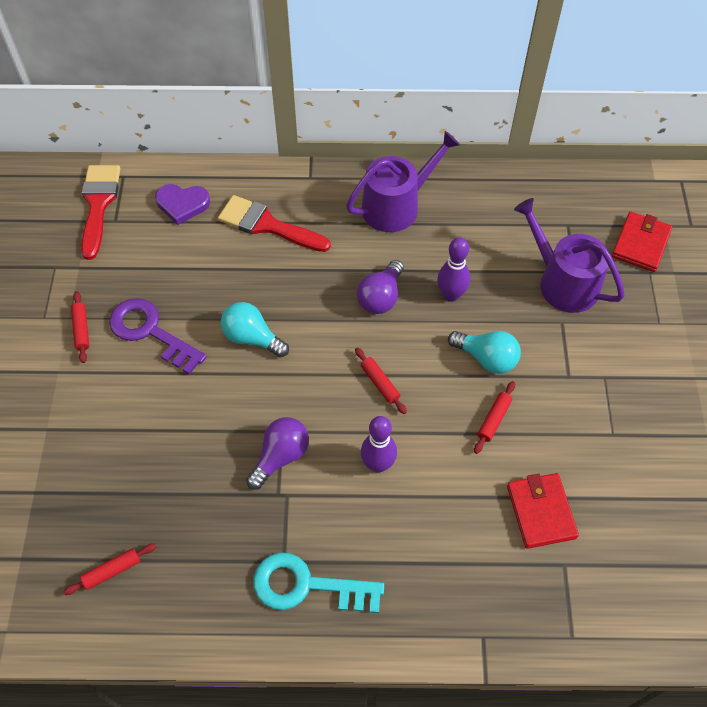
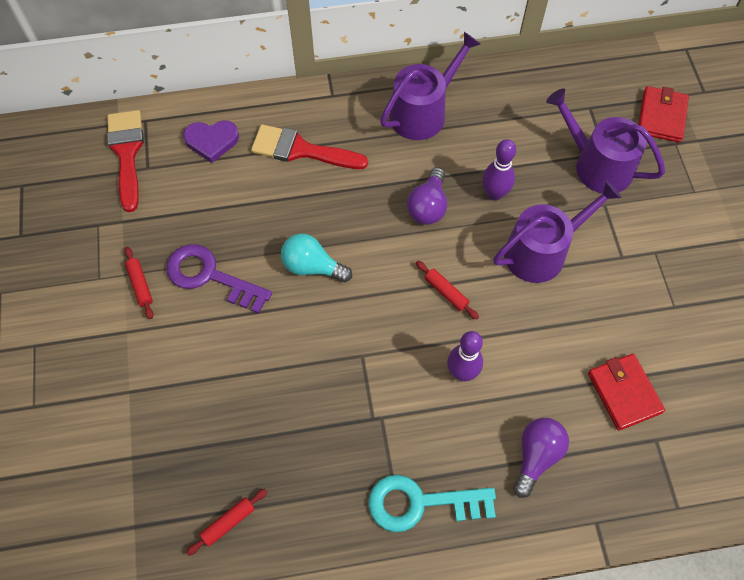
camera: 10 degrees left, 5 degrees up
purple light bulb [246,417,309,490] -> purple light bulb moved to [513,418,569,498]
turquoise light bulb [448,331,521,374] -> purple watering can [493,180,622,283]
red rolling pin [474,381,515,454] -> none

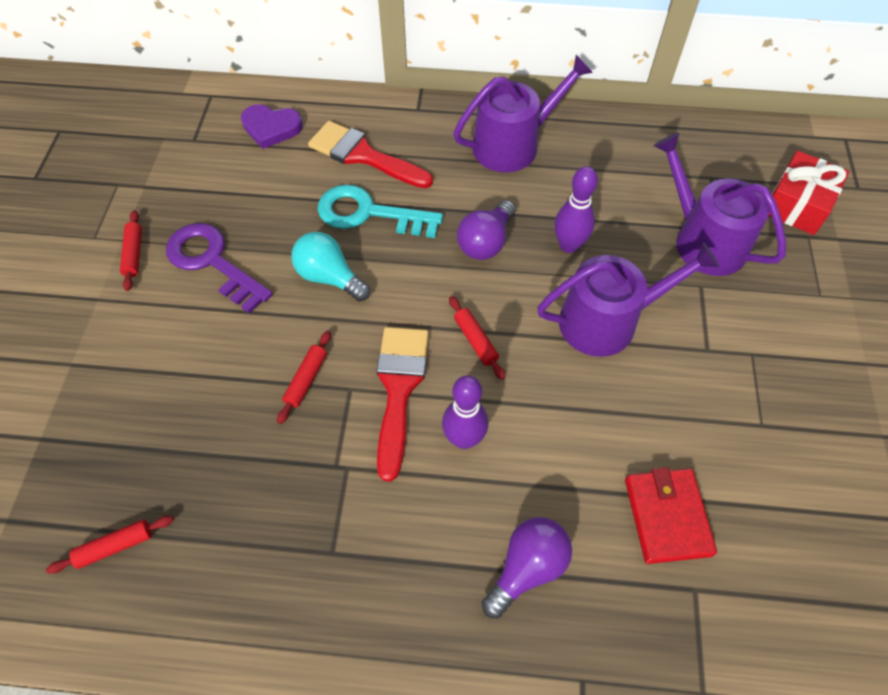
camera: 15 degrees right, 5 degrees down
red brush [107,110,144,212] -> red brush moved to [376,327,429,482]
turquoise key [368,475,496,532] -> turquoise key moved to [318,184,443,238]
red wallet [638,86,689,143] -> red gift [769,150,849,235]
none -> red rolling pin [277,331,331,424]

